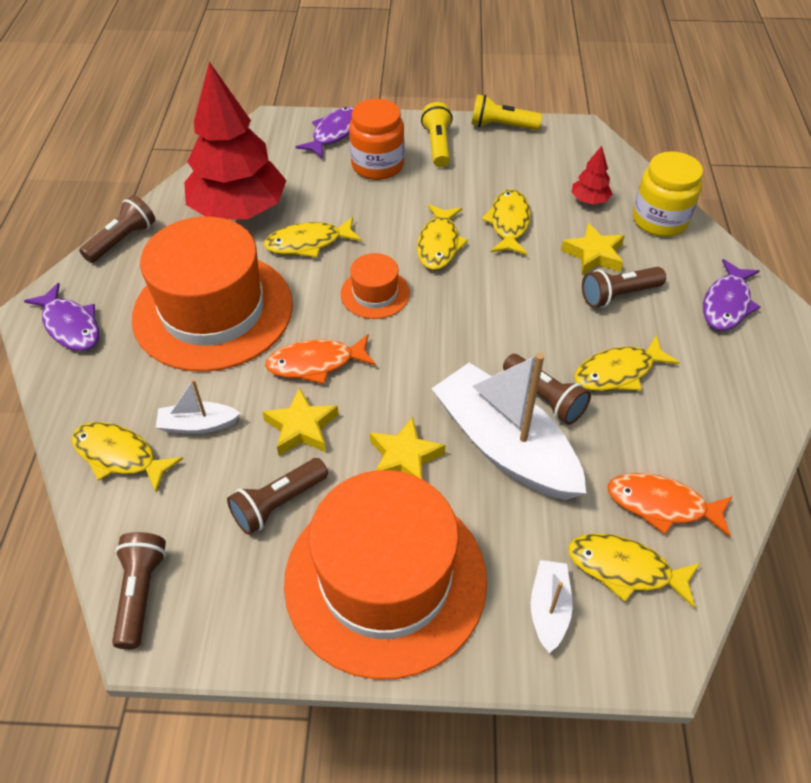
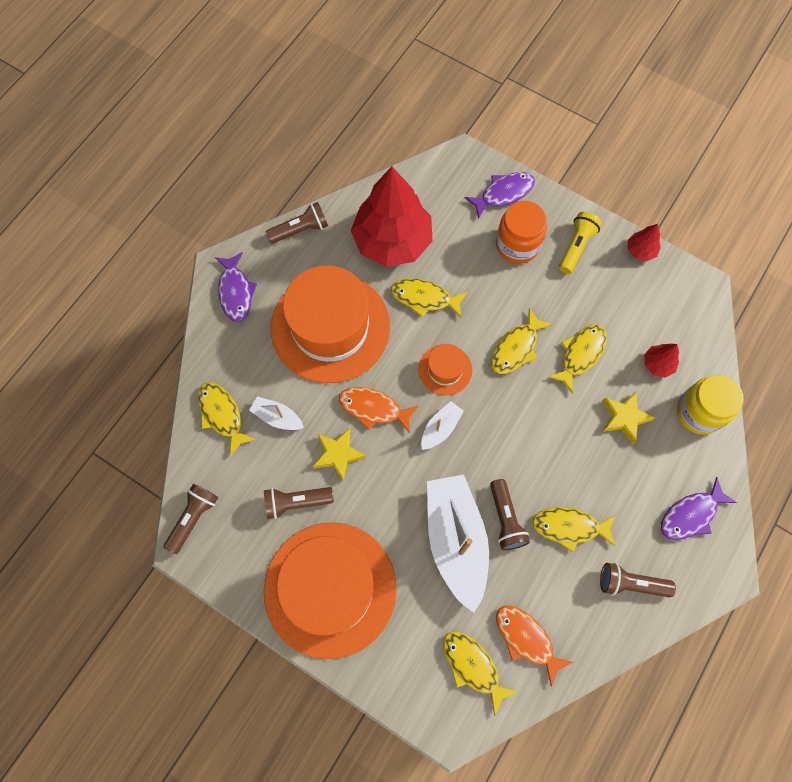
camera: 30 degrees right, 20 degrees up
yellow star [370,417,445,479] -> none
yellow flashlight [471,94,542,130] -> red tree [628,224,661,261]
white boat [531,560,572,653] -> white boat moved to [421,401,464,450]
brown flashlight [582,267,666,308] -> brown flashlight moved to [600,563,676,598]

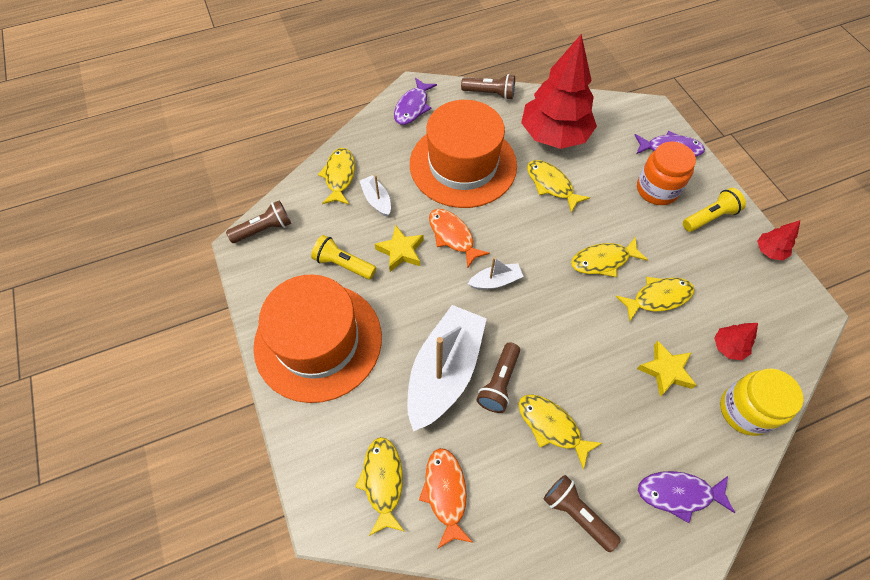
camera: 35 degrees right, 10 degrees down
brown flashlight [264,487,334,519] -> yellow flashlight [311,235,376,280]
orange hat [418,344,472,395] -> none

